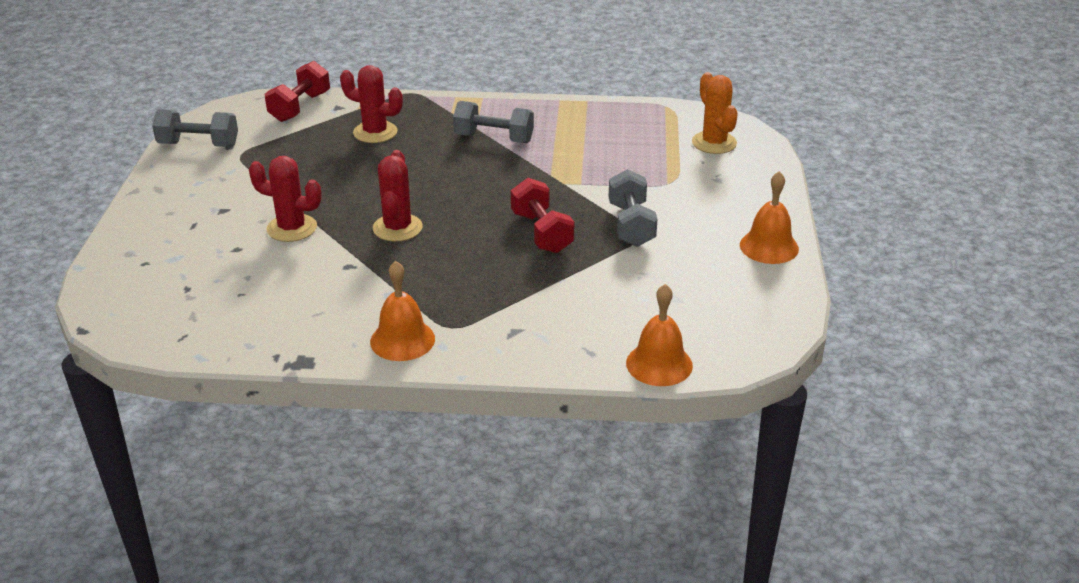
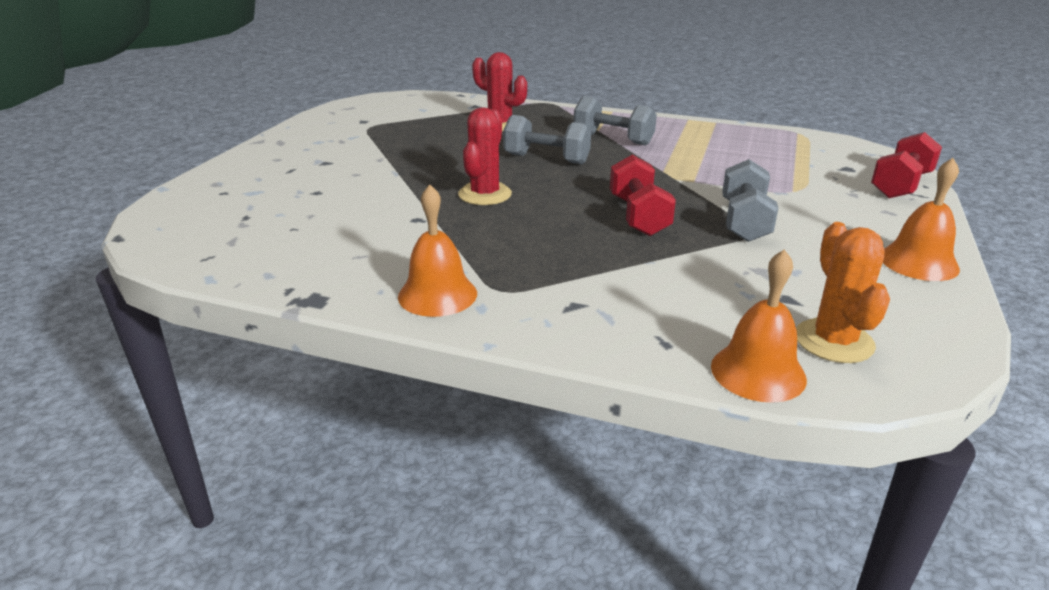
camera: 15 degrees right, 5 degrees down
grey dumbbell [152,109,238,147] -> grey dumbbell moved to [503,115,591,164]
red cactus [249,156,321,242] -> none
red dumbbell [265,61,330,122] -> red dumbbell moved to [871,132,942,198]
orange cactus [692,72,738,154] -> orange cactus moved to [796,222,890,363]

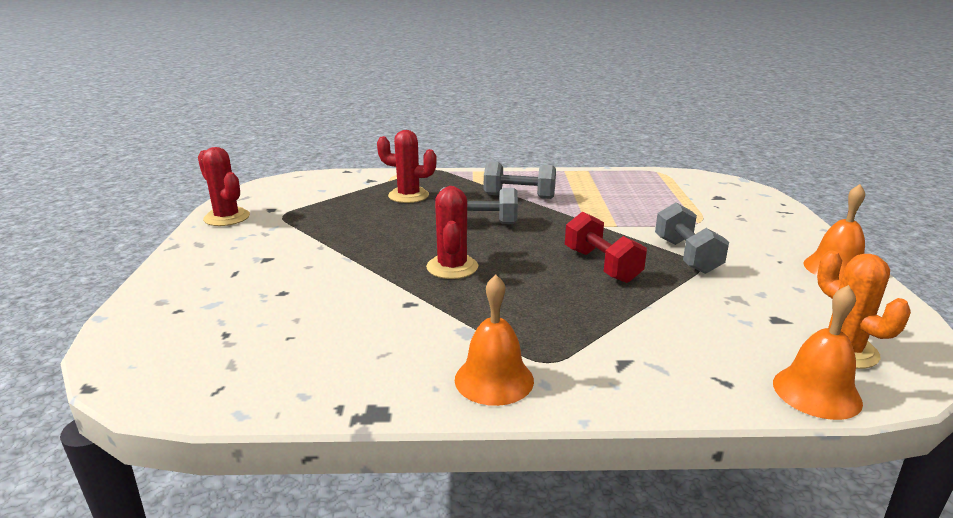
camera: 20 degrees left, 5 degrees down
red dumbbell [871,132,942,198] -> none
none -> red cactus [198,147,250,226]

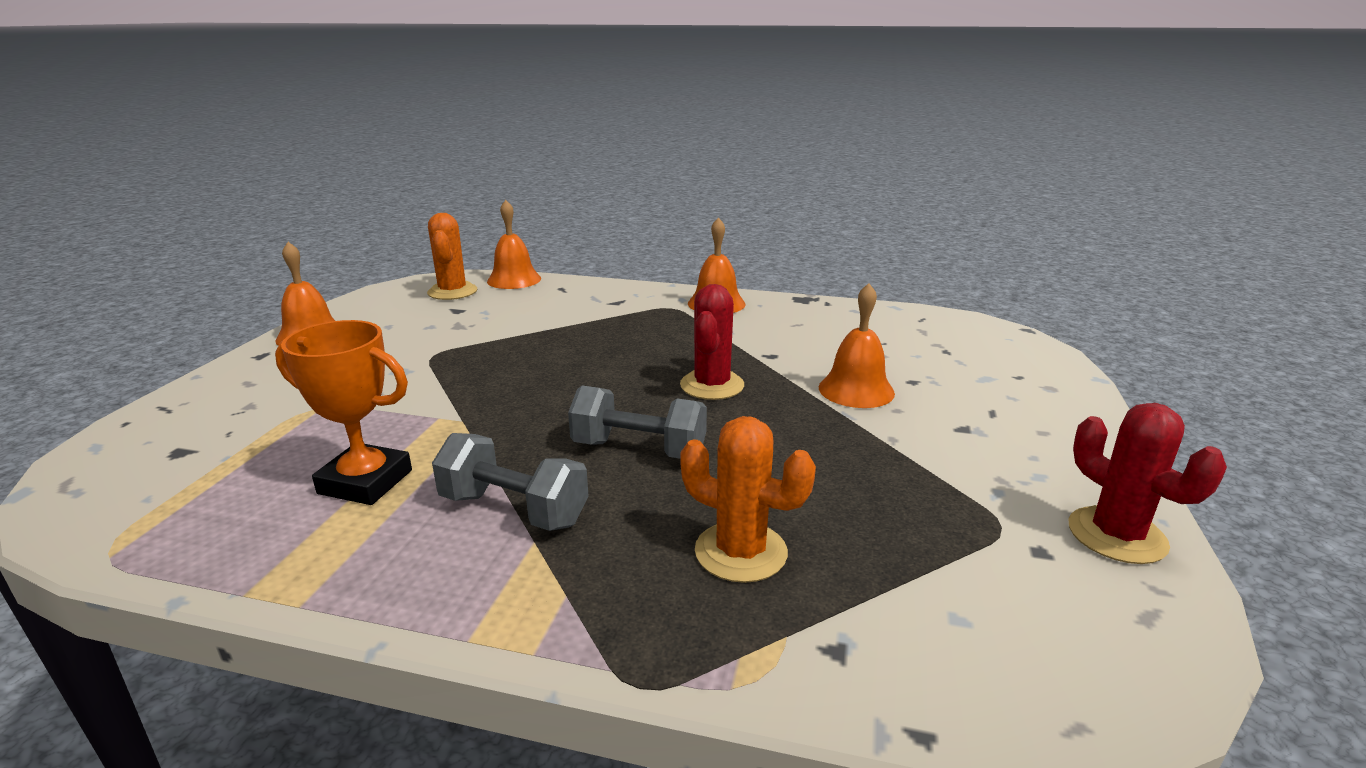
camera: 165 degrees left, 0 degrees up
red cactus [377,130,437,203] -> orange cactus [680,416,816,583]
red dumbbell [565,212,647,283] -> none
grey dumbbell [655,203,729,274] -> none
none -> orange trophy [275,320,412,505]
none -> orange bell [819,283,895,408]

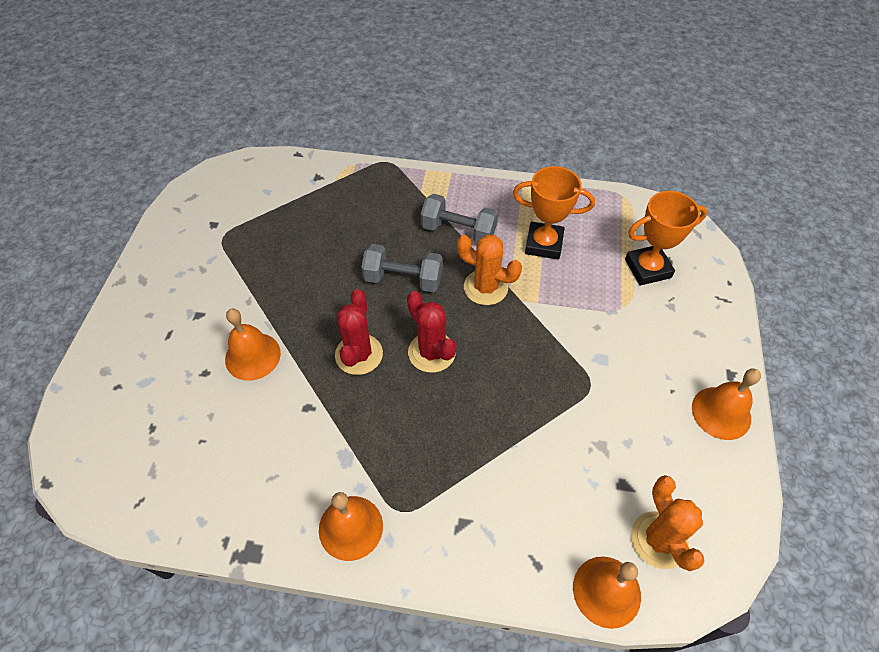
camera: 175 degrees right, 30 degrees up
orange cactus [680,416,816,583] -> orange cactus moved to [457,235,522,305]
red cactus [1068,403,1227,564] -> red cactus moved to [407,291,457,373]
none -> orange trophy [625,191,707,286]

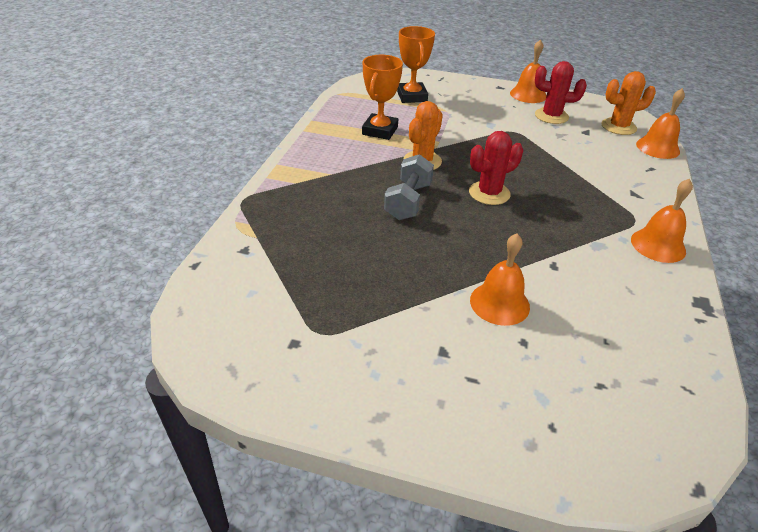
camera: 85 degrees left, 15 degrees down
red cactus [335,289,383,375] -> red cactus moved to [535,61,587,124]
grey dumbbell [421,194,498,243] -> none

